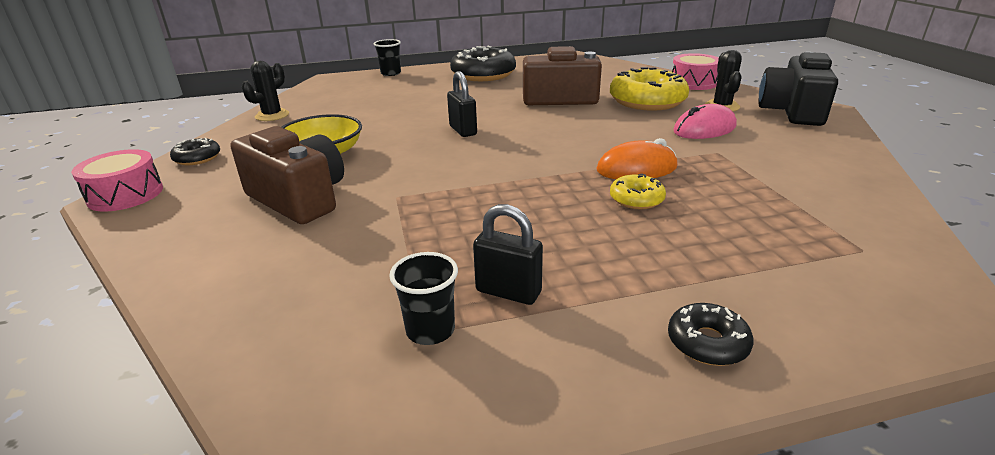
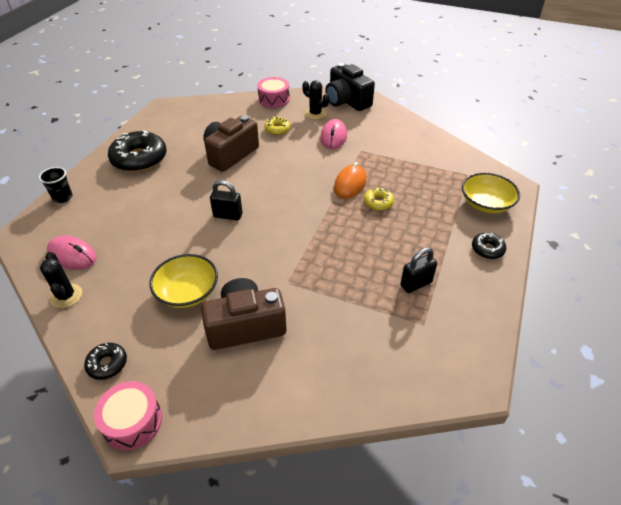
camera: 55 degrees left, 15 degrees up
black cup [389,252,458,345] -> none
yellow donut [610,67,689,111] -> yellow donut [264,117,290,135], size x0.49
none -> pink mouse [47,235,97,270]
none -> yellow bowl [462,173,520,213]

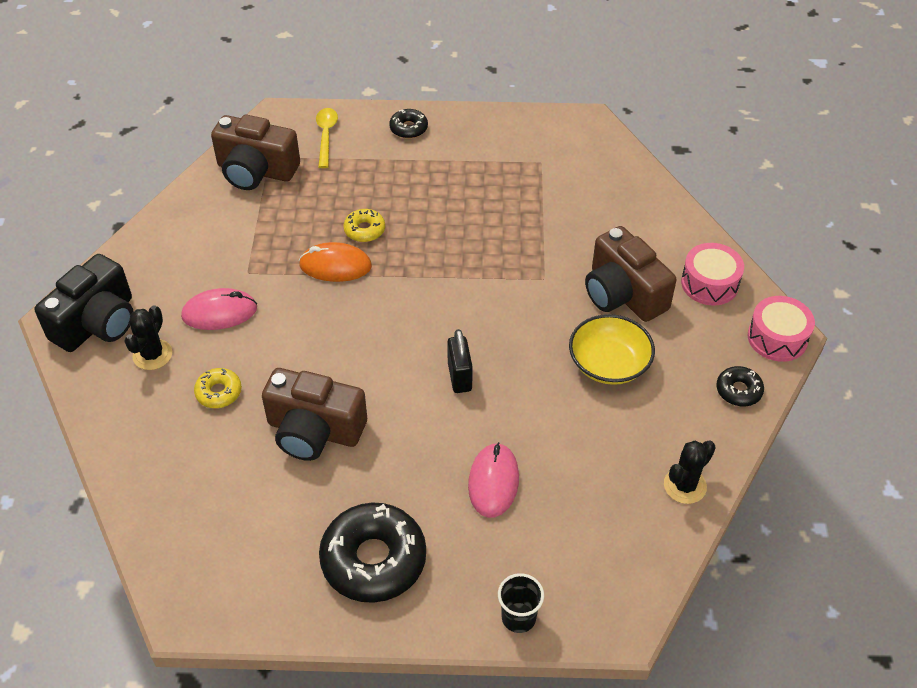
camera: 110 degrees left, 5 degrees up
pink mouse [47,235,97,270] -> pink mouse moved to [468,442,519,518]
pink drum [257,77,290,108] -> pink drum moved to [681,243,744,306]
black padlock [400,248,437,293] -> none
yellow bowl [462,173,520,213] -> yellow spoon [316,108,338,168]
none -> brown camera [211,115,300,190]

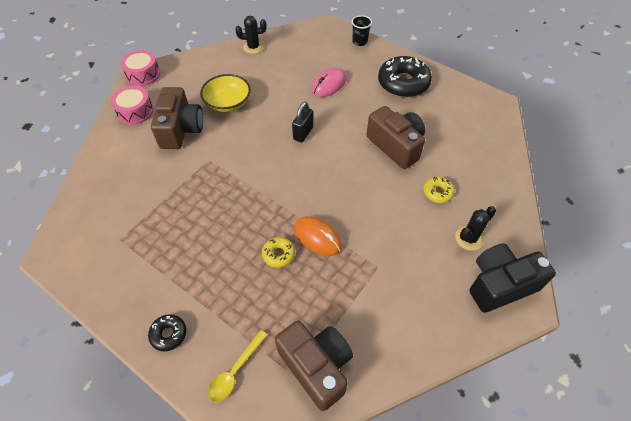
camera: 145 degrees left, 5 degrees up
pink mouse [181,288,257,330] -> none
black donut [716,366,764,406] -> none

